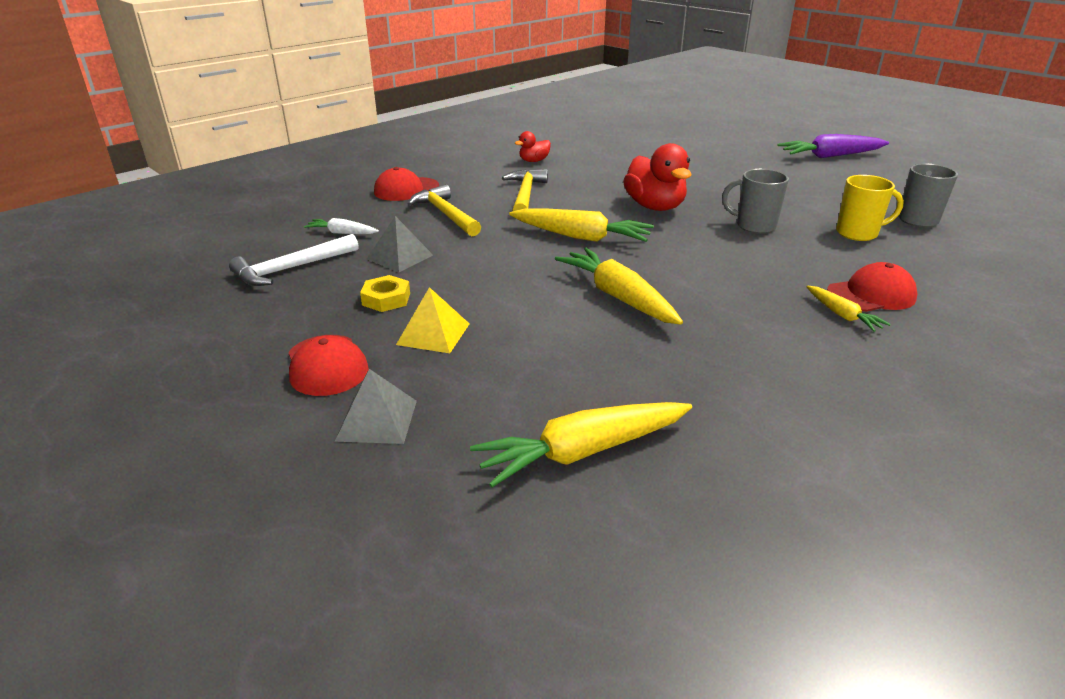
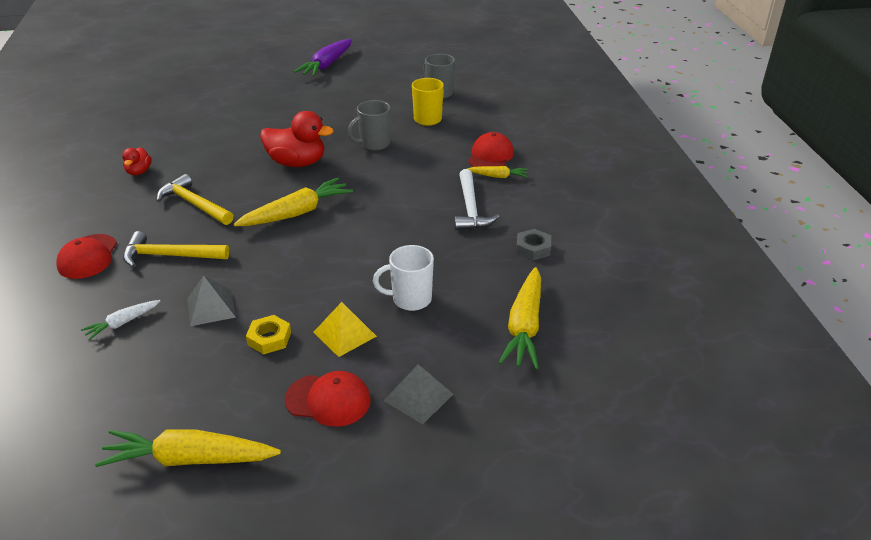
camera: 55 degrees left, 5 degrees up
white hammer [229,234,359,286] -> white hammer moved to [454,169,500,230]
yellow carrot [555,248,683,325] -> yellow carrot moved to [95,429,281,467]
none -> white mug [373,245,434,311]
none -> grey nut [516,229,551,260]

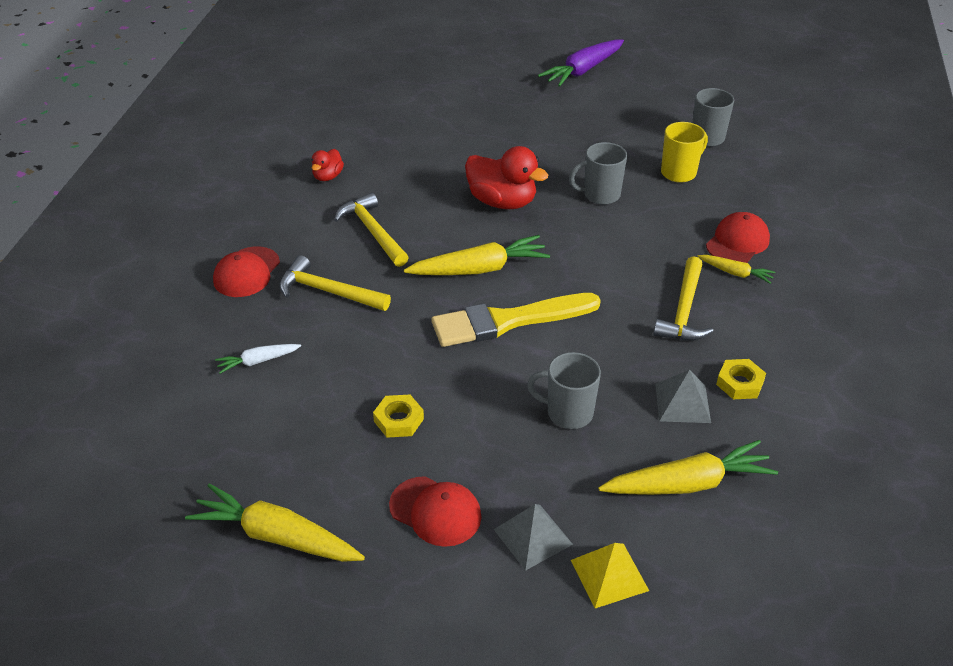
camera: 20 degrees right, 5 degrees up
grey pyramid [187,276,236,326] -> grey pyramid moved to [655,370,711,423]
yellow pyramid [313,302,377,357] -> yellow pyramid moved to [571,543,649,608]
white mug [373,245,434,311] -> grey mug [527,352,601,429]
white hammer [454,169,500,230] -> yellow hammer [653,256,713,341]
yellow carrot [498,267,541,369] -> yellow carrot turned 135 degrees counterclockwise [598,440,778,495]
grey nut [516,229,551,260] -> yellow nut [716,359,766,399]
none -> yellow brush [431,293,601,347]

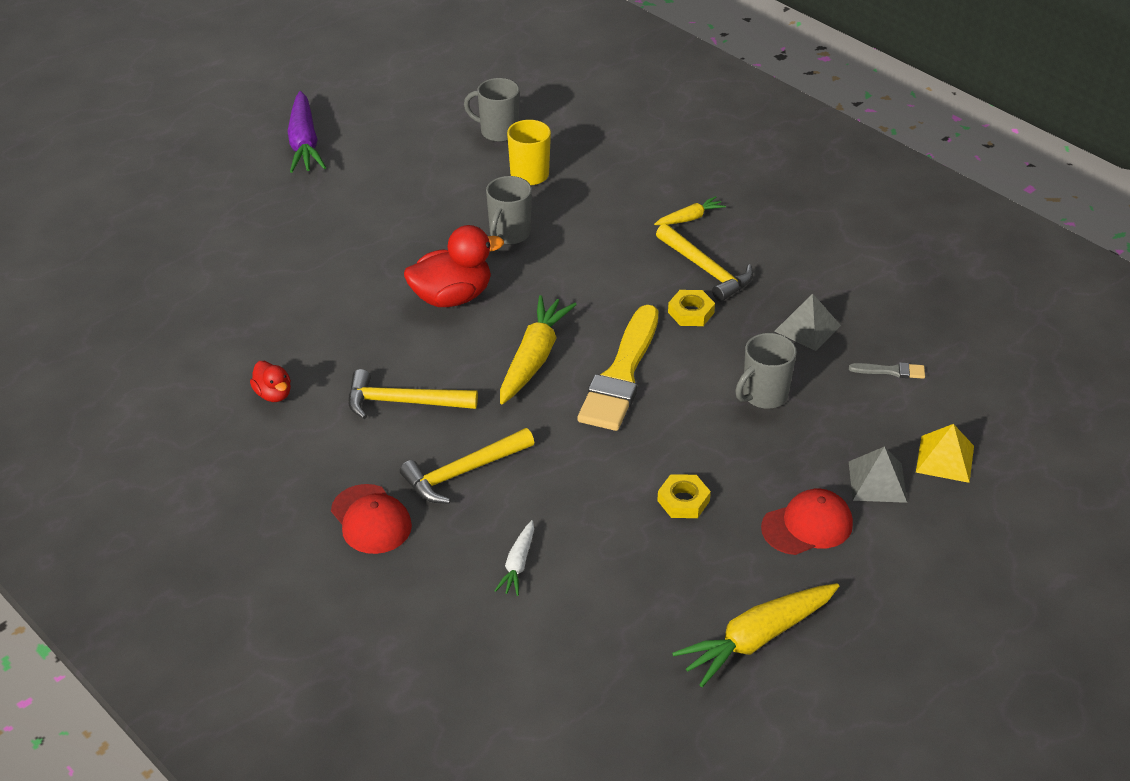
camera: 55 degrees left, 0 degrees up
yellow carrot [598,440,778,495] -> grey brush [849,362,925,379]
red cap [706,212,770,263] -> none
yellow nut [716,359,766,399] -> yellow nut moved to [668,290,715,326]

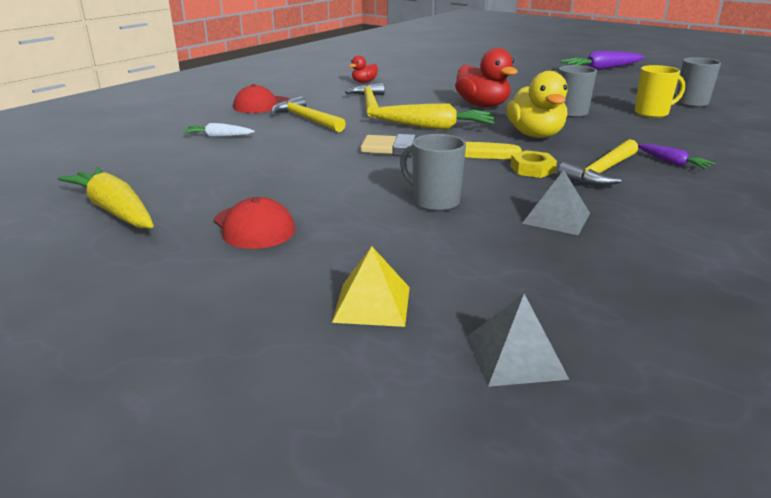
camera: 80 degrees right, 15 degrees down
yellow carrot [654,196,726,225] -> purple carrot [638,144,715,169]
yellow nut [657,474,711,518] -> none
grey brush [849,362,925,379] -> none
grey pyramid [849,446,907,503] -> grey pyramid moved to [468,294,569,387]
none -> yellow duck [506,71,568,138]

